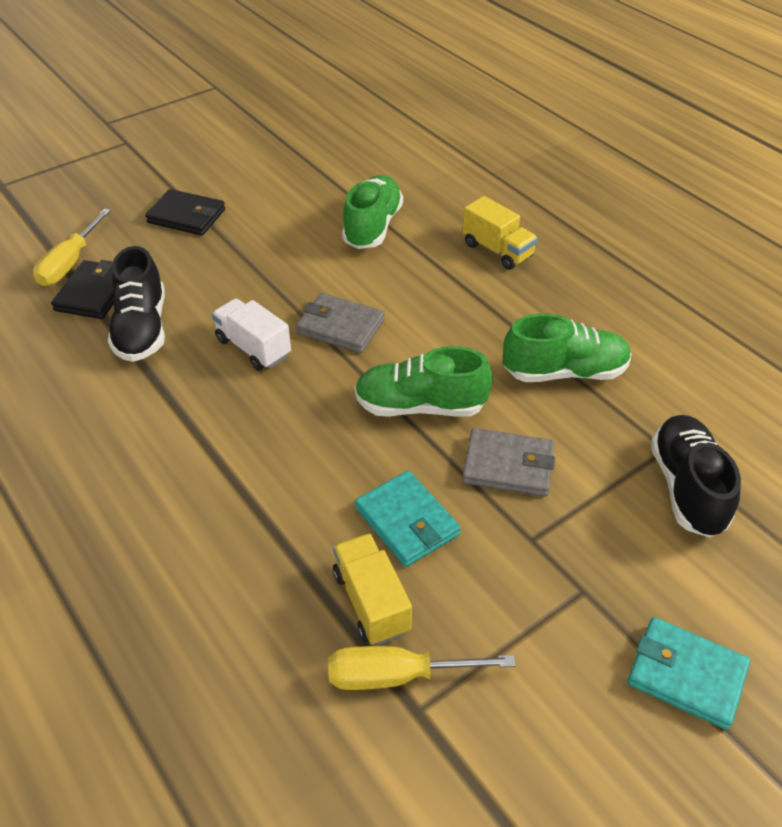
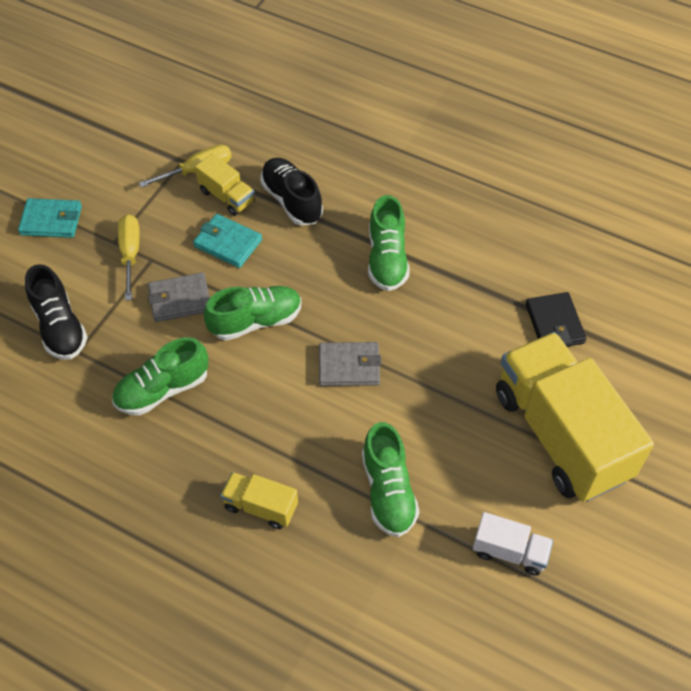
camera: 155 degrees right, 10 degrees up
yellow screwdriver [33,208,111,286] -> yellow screwdriver moved to [118,214,140,300]
black shoe [108,246,165,362] -> black shoe moved to [260,158,323,225]
black wallet [145,189,225,236] -> yellow truck [496,332,654,502]
white truck [212,299,291,371] -> white truck moved to [473,512,553,576]
none -> green shoe [368,195,409,291]

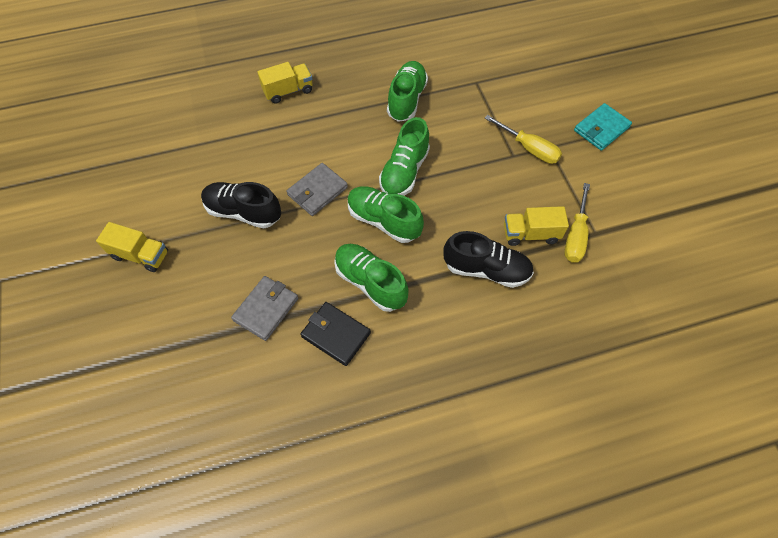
camera: 135 degrees right, 5 degrees up
black shoe [25,264,88,360] -> black shoe moved to [201,182,281,229]
grey wallet [148,273,210,322] -> grey wallet moved to [231,276,298,341]
turquoise wallet [193,214,262,268] -> none
green shoe [362,422,419,537] -> green shoe moved to [348,186,424,243]
white truck [473,512,553,576] -> none
yellow truck [496,332,654,502] -> yellow truck [96,222,168,272], size x0.43
black wallet [526,292,587,347] -> black wallet moved to [300,302,371,366]

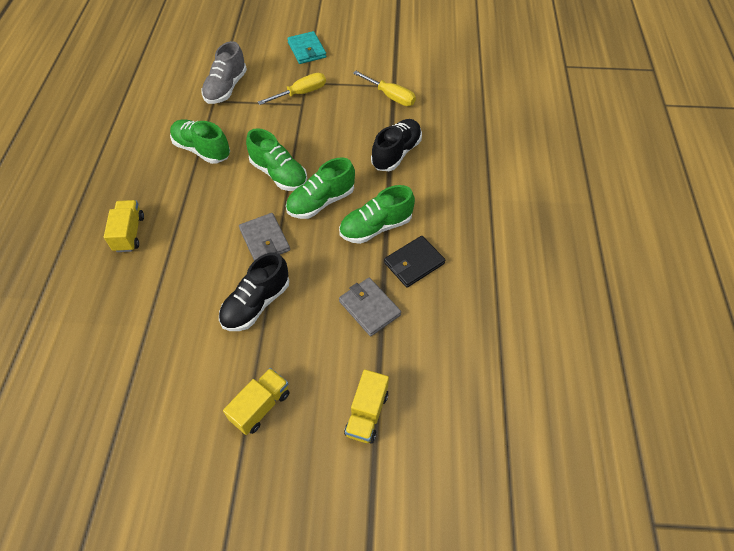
camera: 70 degrees left, 5 degrees down
yellow truck [504,206,569,246] -> yellow truck moved to [344,369,389,443]
none -> grey shoe [201,41,247,104]

